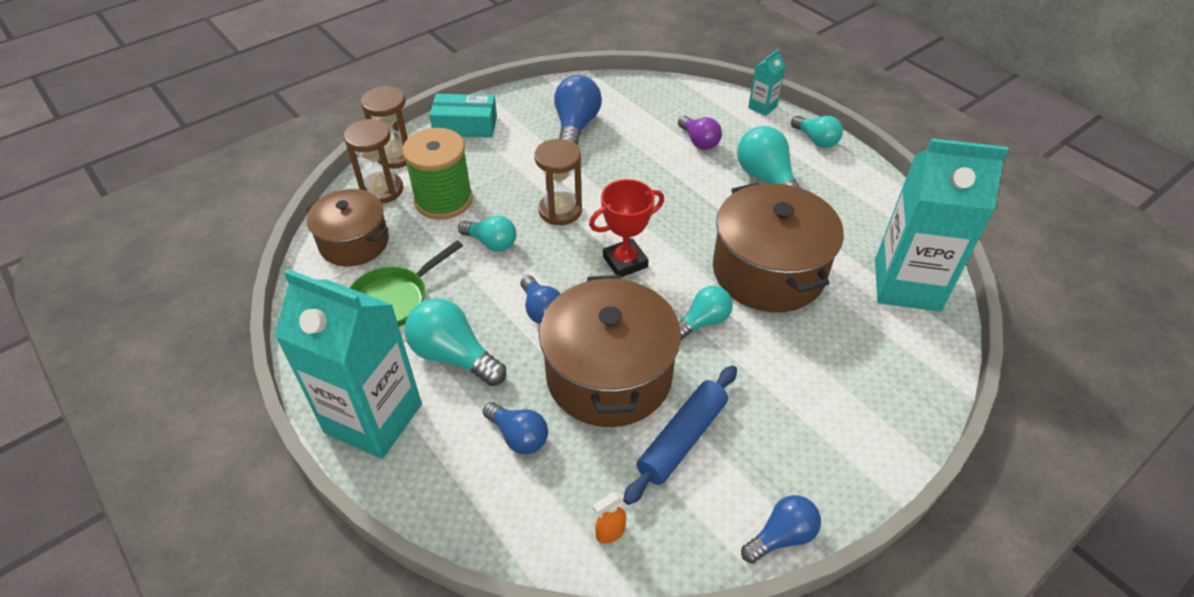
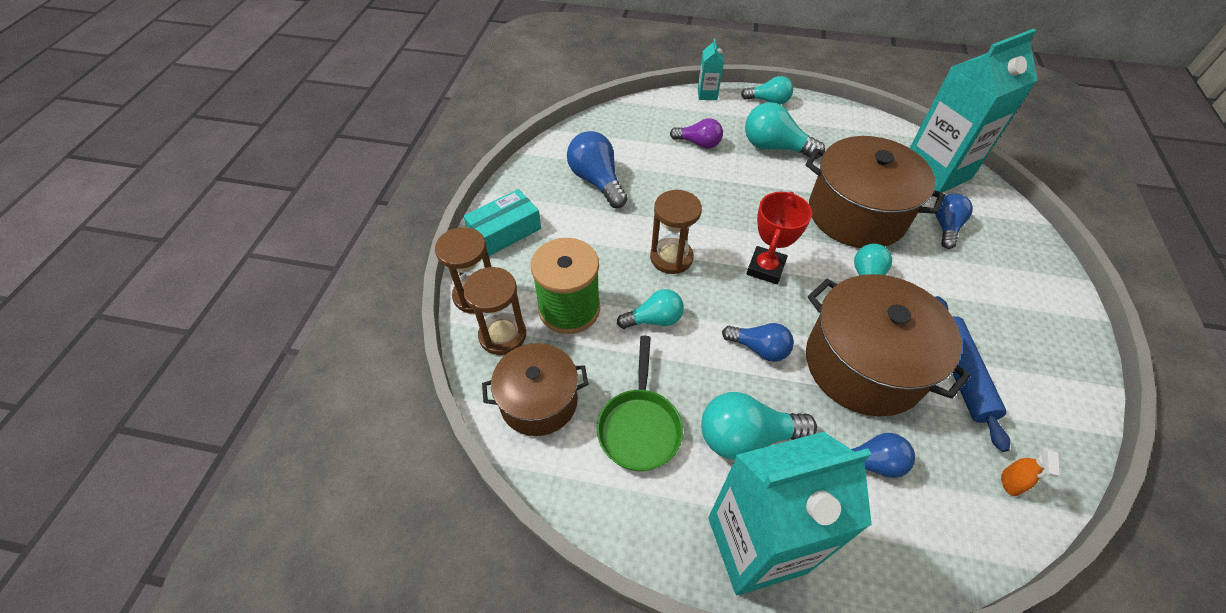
camera: 40 degrees left, 5 degrees up
blue light bulb [741,495,821,563] -> blue light bulb moved to [935,194,973,249]

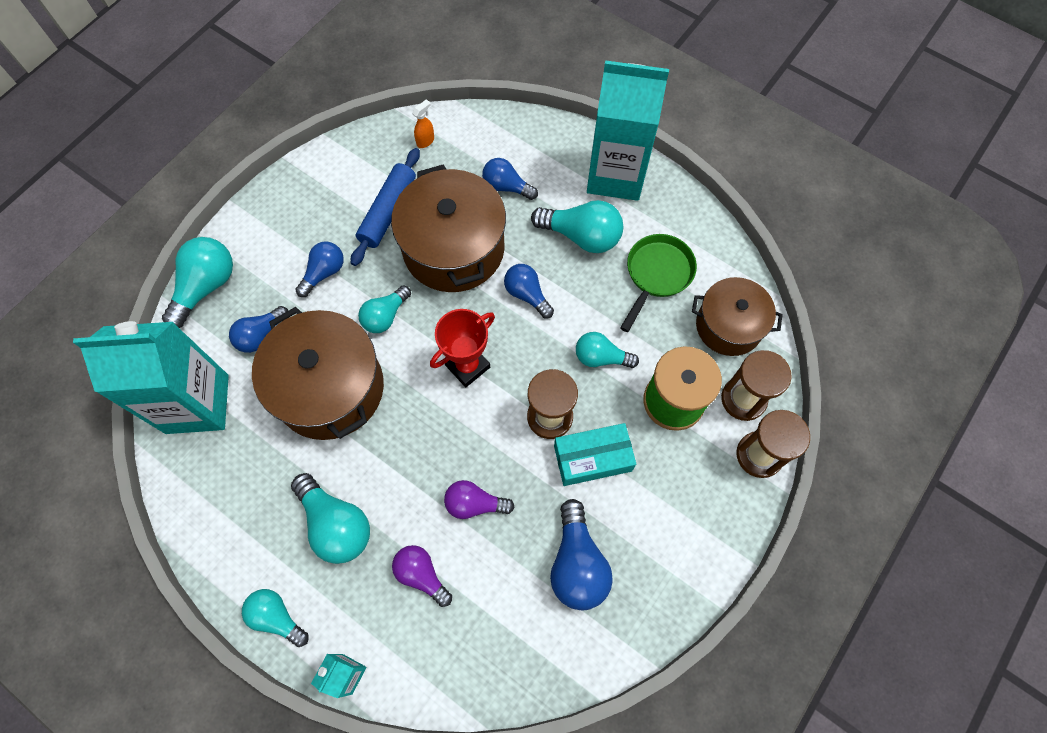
camera: 155 degrees left, 15 degrees up
turquoise box [463,189,541,256] -> turquoise box moved to [554,423,636,486]
none -> turquoise light bulb [162,237,233,328]
none -> blue light bulb [295,242,344,297]
none -> purple light bulb [444,480,515,519]

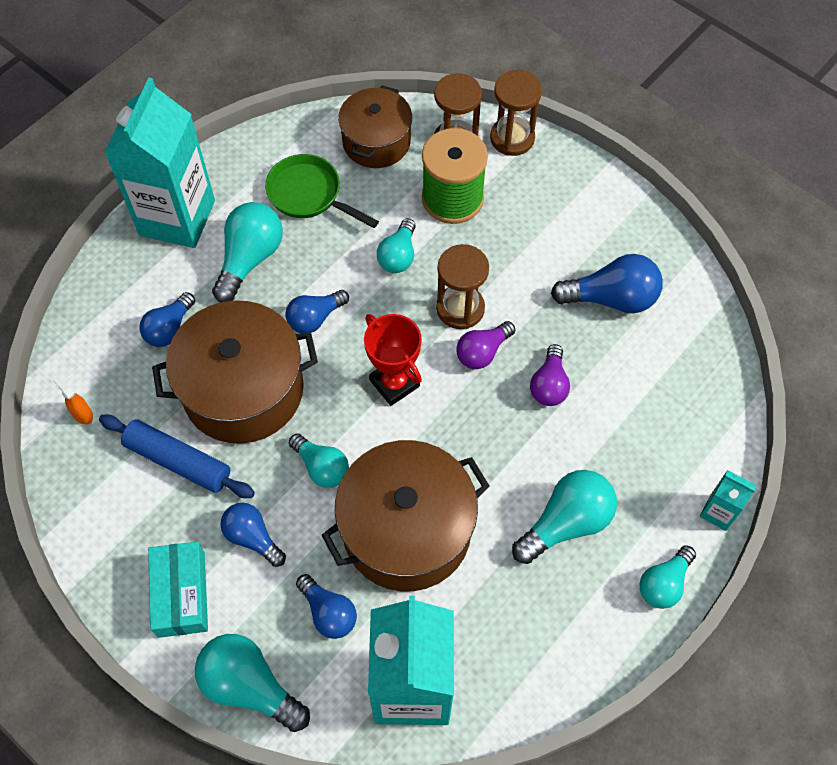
camera: 85 degrees left, 5 degrees down
purple light bulb [392,545,452,607] -> purple light bulb moved to [456,321,515,369]
turquoise box [554,423,636,486] -> turquoise box moved to [148,542,208,638]

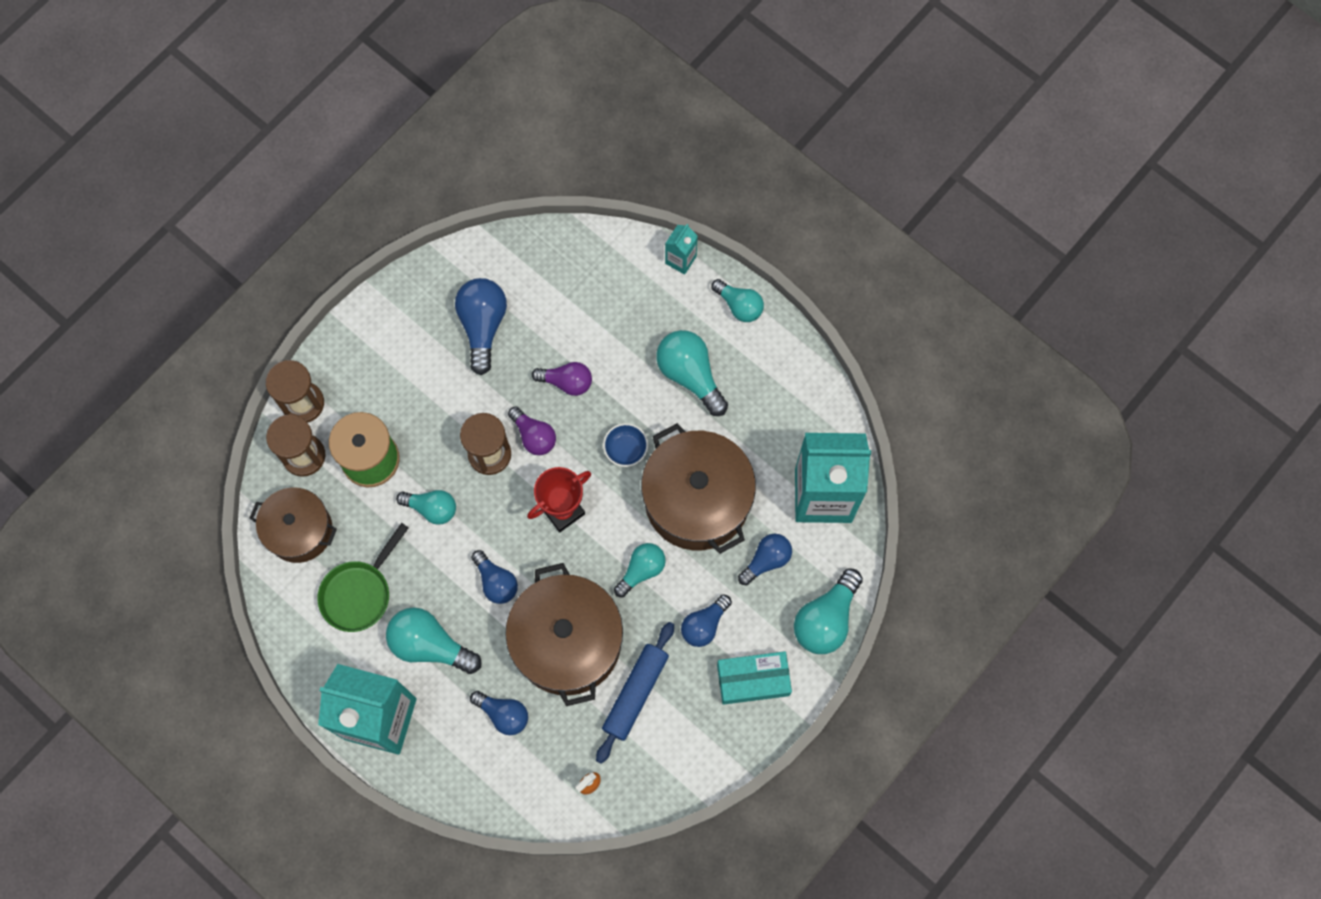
camera: 90 degrees left, 10 degrees up
none -> blue bowl [603,423,648,467]

